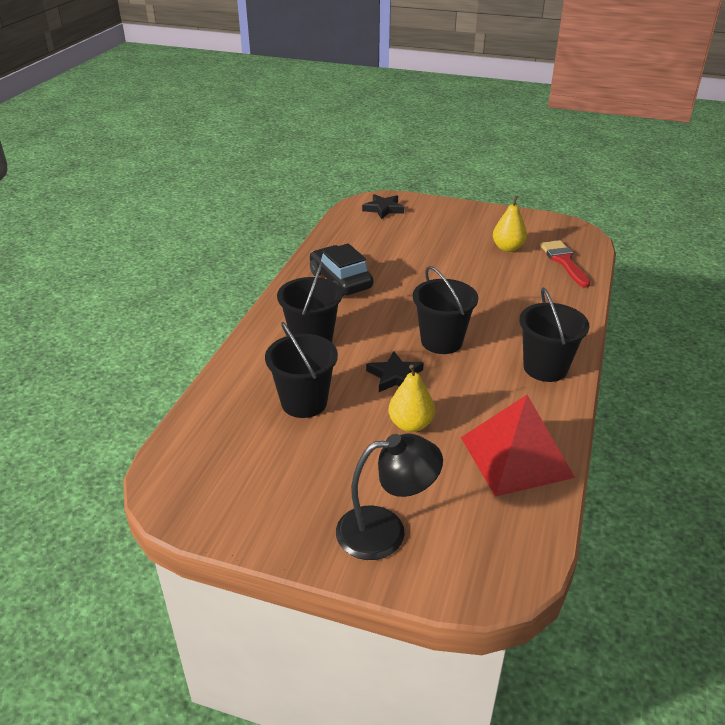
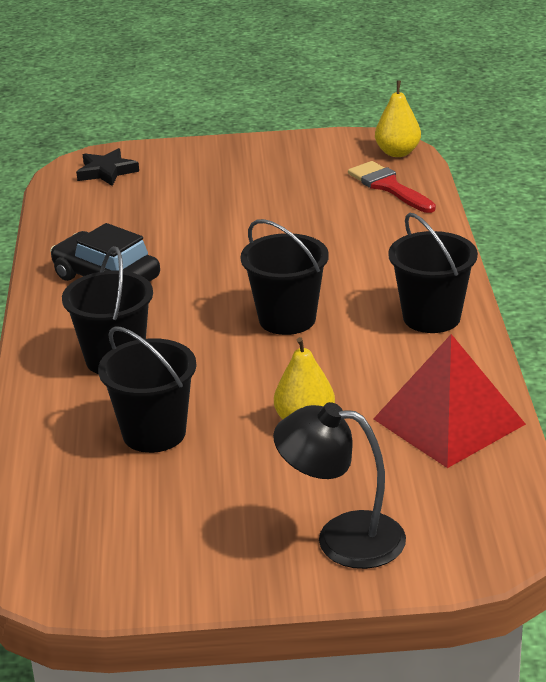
camera: 20 degrees left, 5 degrees down
black lamp [336,434,443,560] -> black lamp turned 135 degrees counterclockwise [273,402,406,569]
black star [366,351,424,392] -> none
yellow pear [493,196,527,252] -> yellow pear moved to [375,80,421,157]

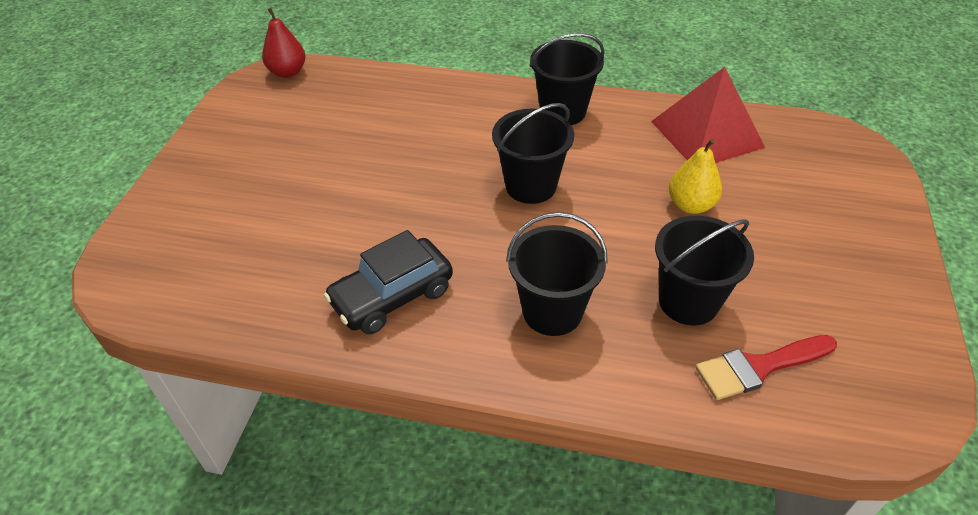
camera: 75 degrees left, 15 degrees up
black star [76,148,139,186] -> none
black lamp [273,402,406,569] -> none
red brush [348,161,436,213] -> red brush moved to [696,335,837,400]
yellow pear [375,80,421,157] -> red pear [262,8,305,78]

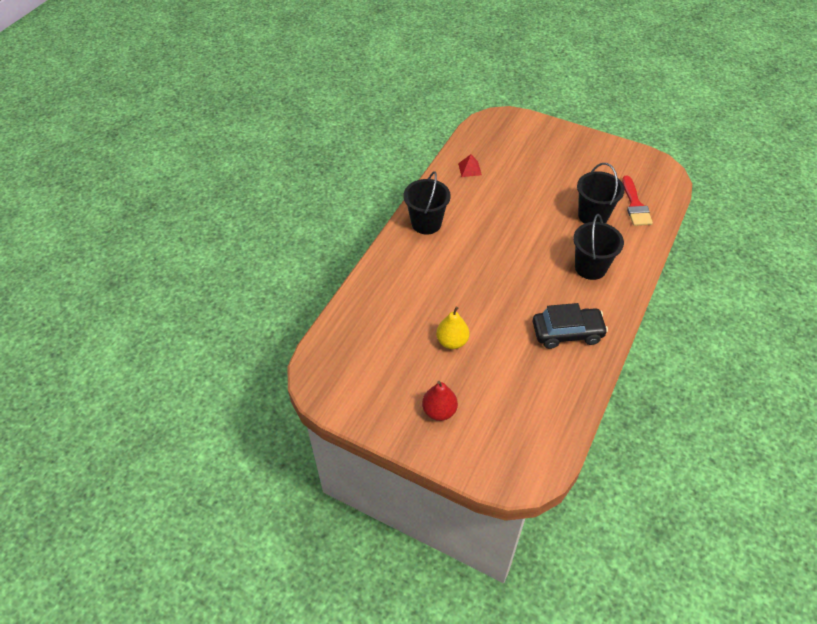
camera: 75 degrees left, 5 degrees up
red pear [262,8,305,78] -> red pear moved to [422,381,458,421]
black car [324,230,453,334] -> black car turned 75 degrees counterclockwise [533,303,608,349]
black bucket [492,103,574,204] -> none
red pyramid [651,67,765,163] -> red pyramid [458,154,482,177], size x0.43
yellow pear [669,139,722,214] -> yellow pear moved to [436,306,470,349]

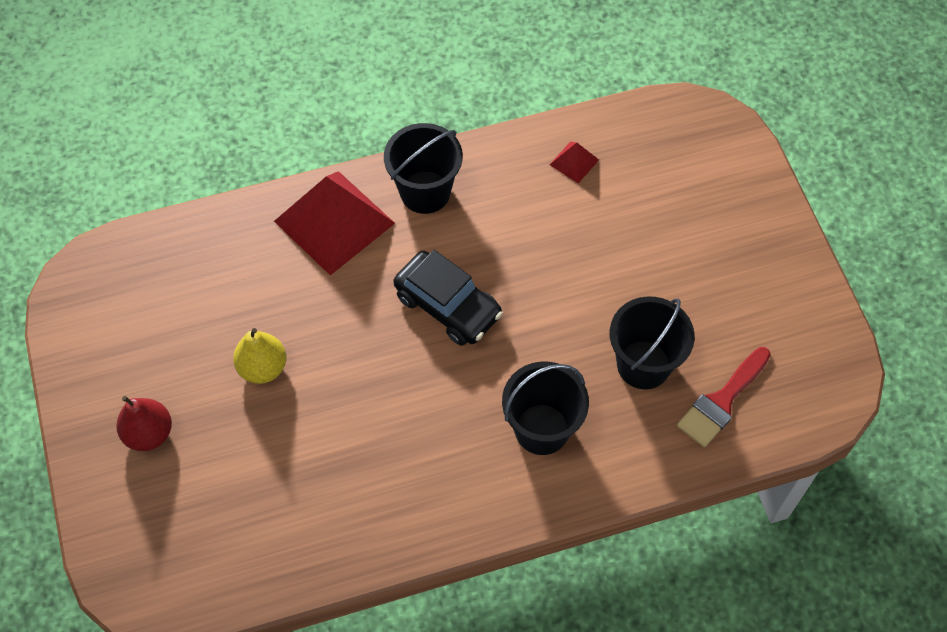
camera: 45 degrees right, 10 degrees up
black car [533,303,608,349] -> black car moved to [393,250,503,346]
none -> red pyramid [274,171,395,275]

